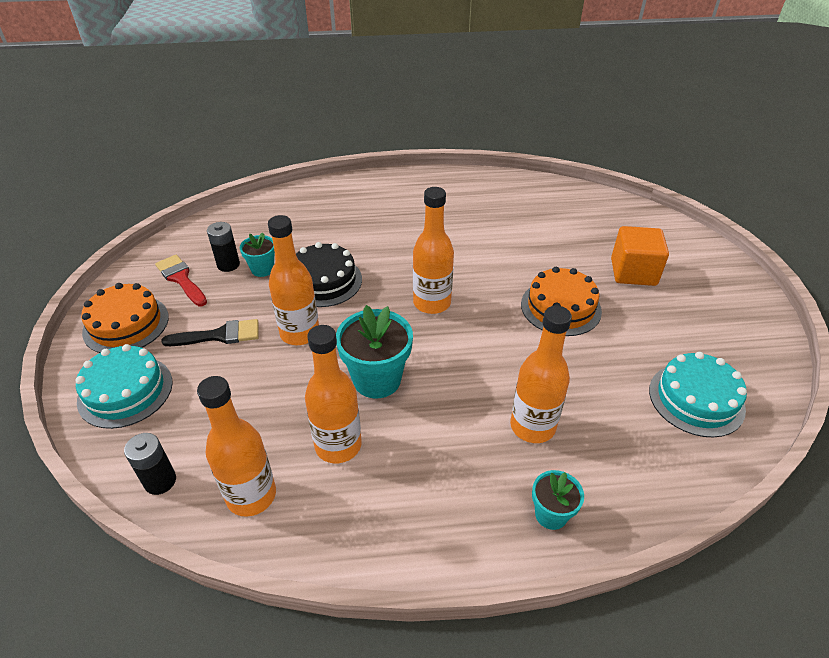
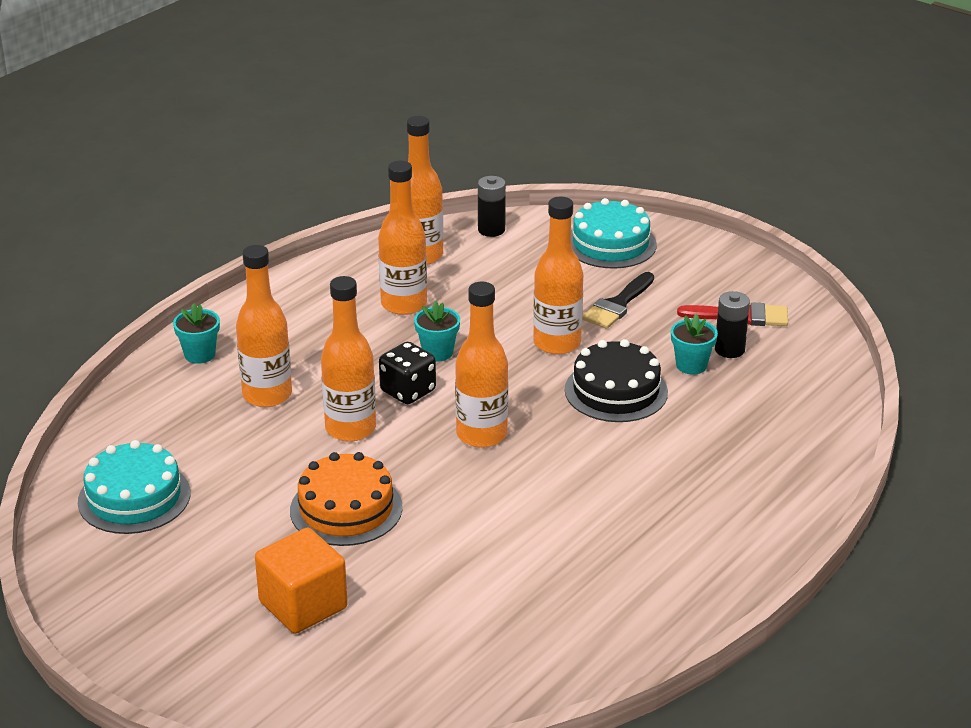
camera: 135 degrees right, 10 degrees down
orange cake [81,283,169,353] -> none
turquoise flower pot [336,305,413,399] -> turquoise flower pot [414,301,460,362], size x0.56
none -> orange bottle [321,276,376,442]
none -> black dice [379,342,436,404]

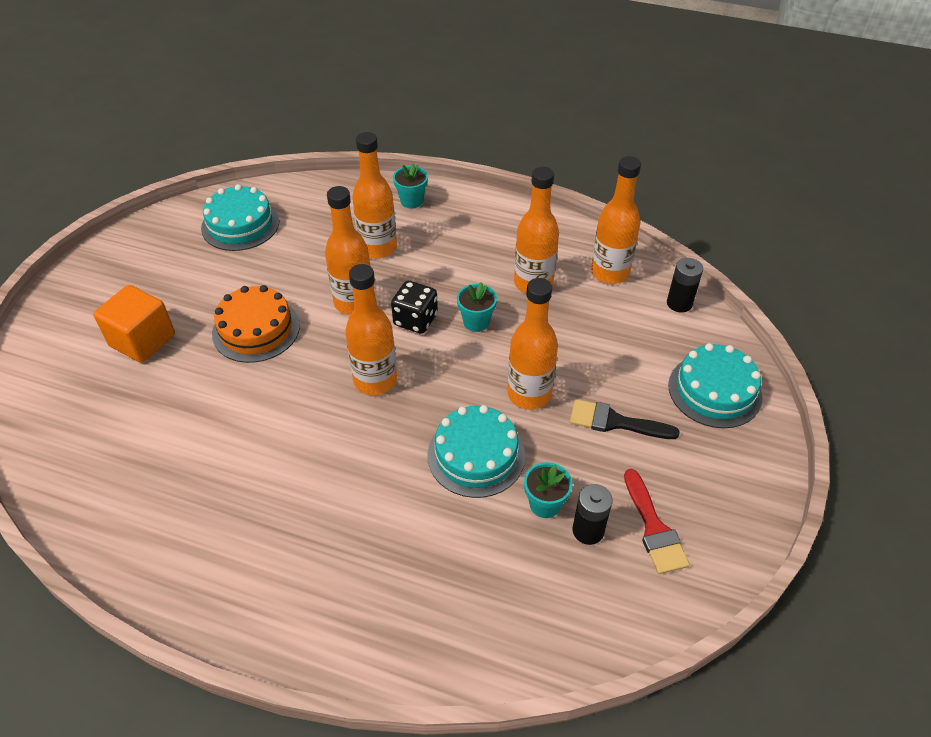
camera: 70 degrees right, 15 degrees up
black cake [565,339,668,422] -> turquoise cake [428,405,525,498]

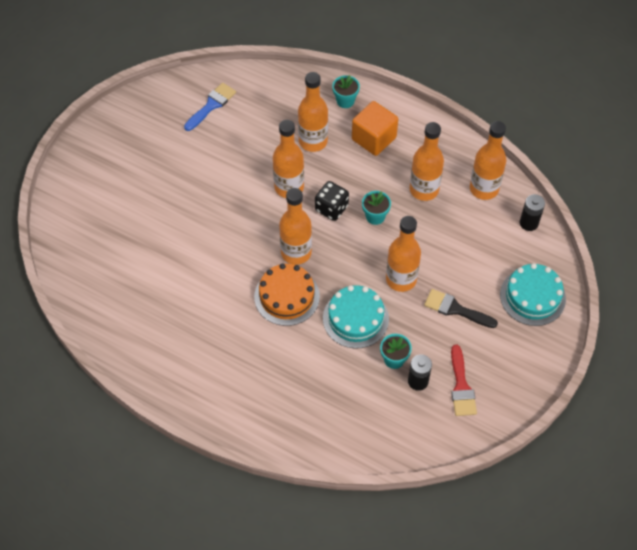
camera: 10 degrees right, 10 degrees up
orange cube [93,285,175,363] -> orange cube moved to [352,101,398,156]
turquoise cake [201,184,279,251] -> blue brush [184,83,236,131]
orange cake [212,285,300,363] -> orange cake moved to [254,263,320,326]

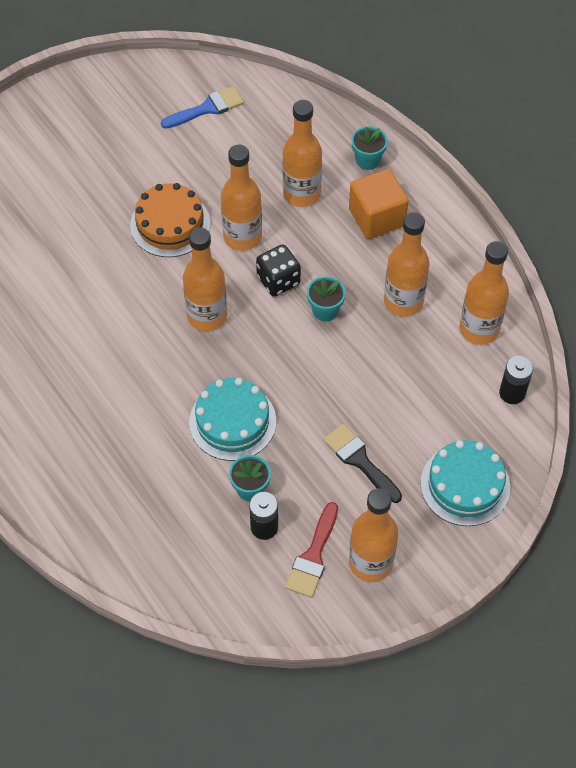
camera: 25 degrees right, 0 degrees up
orange cake [254,263,320,326] -> orange cake moved to [130,183,210,257]
orange bottle [386,216,421,292] -> orange bottle moved to [349,488,398,582]

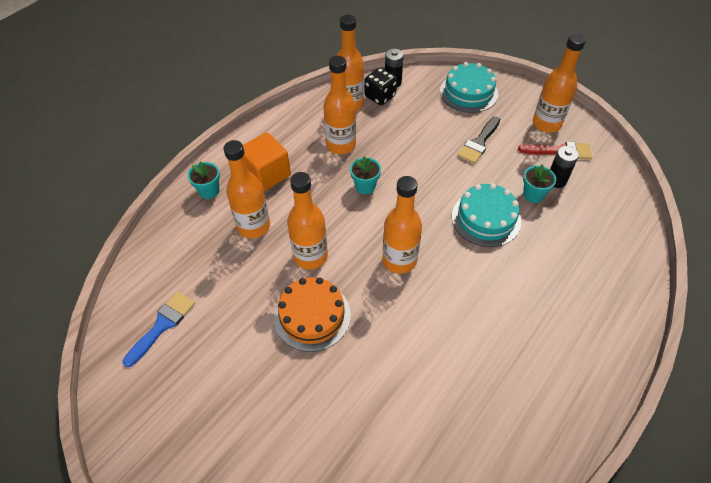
camera: 105 degrees left, 5 degrees down
blue brush [161,86,244,129] -> blue brush turned 75 degrees clockwise [123,292,195,367]
black dice [256,245,301,297] -> black dice moved to [364,68,397,105]

